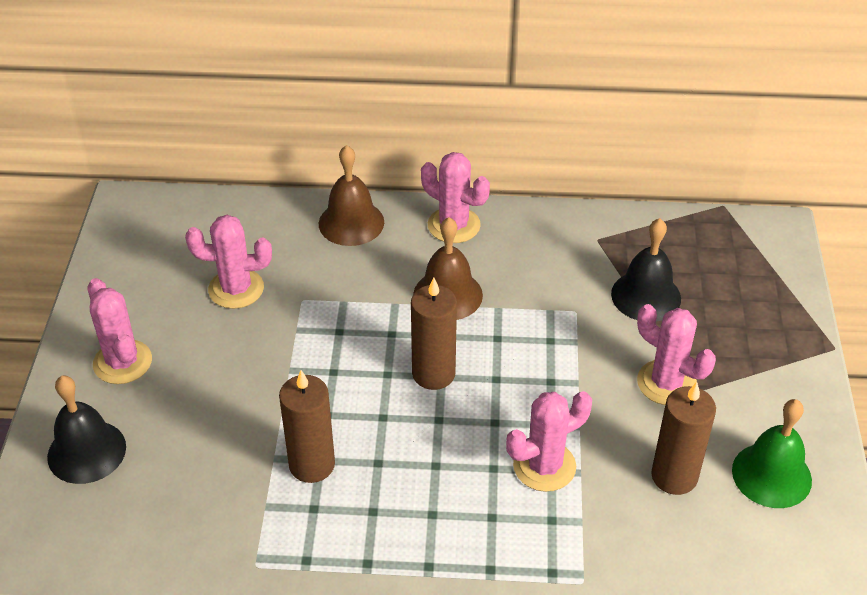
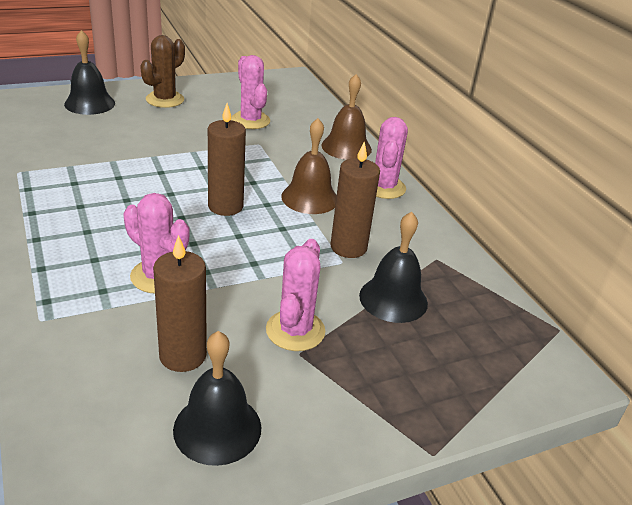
camera: 60 degrees right, 10 degrees down
pink cactus [88,278,152,384] -> brown cactus [140,35,185,108]
brown candle [279,370,335,483] -> brown candle moved to [330,142,380,258]
green bell [732,399,812,508] -> black bell [173,331,261,466]

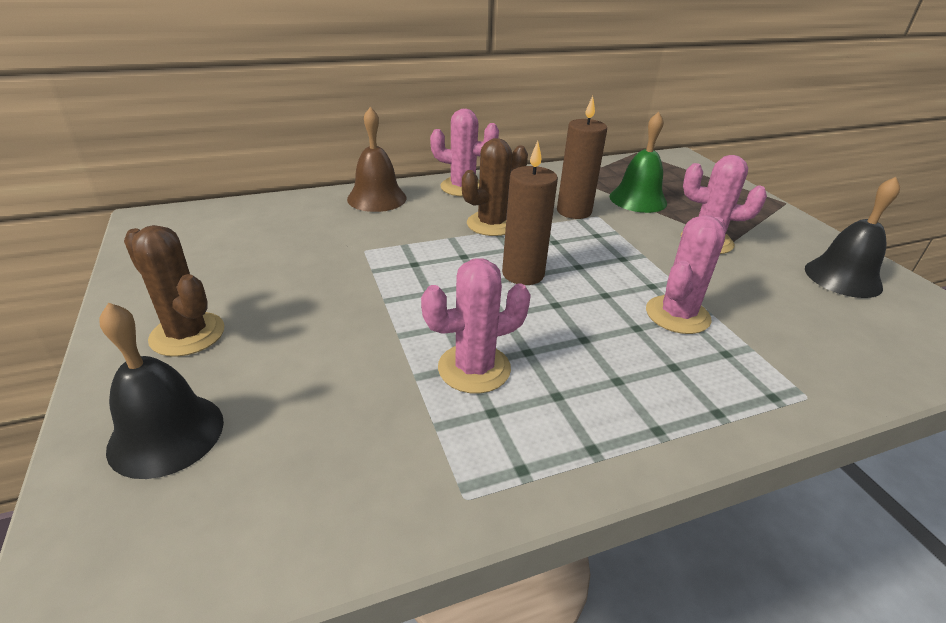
camera: 85 degrees left, 0 degrees up
brown candle [153,235,207,372] -> none
pink cactus [231,55,270,129] -> pink cactus moved to [421,258,531,394]
brown bell [281,118,337,214] -> brown cactus [462,138,528,236]
black bell [359,212,428,323] -> green bell [610,112,667,213]

